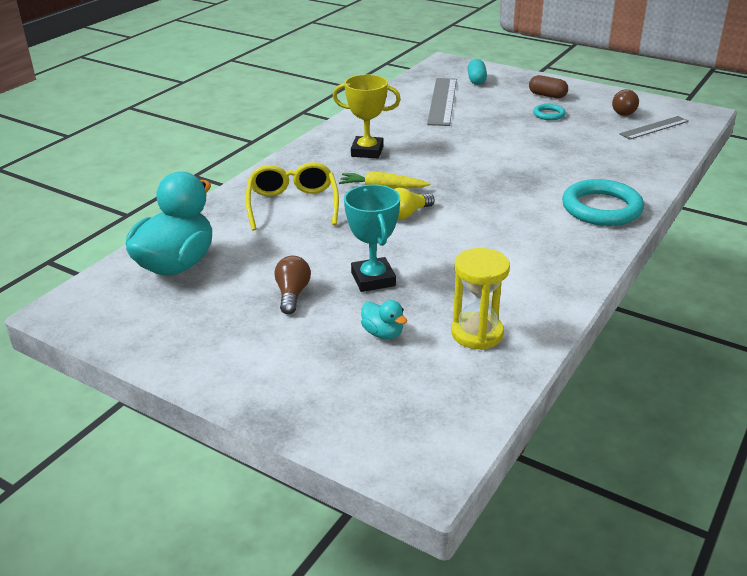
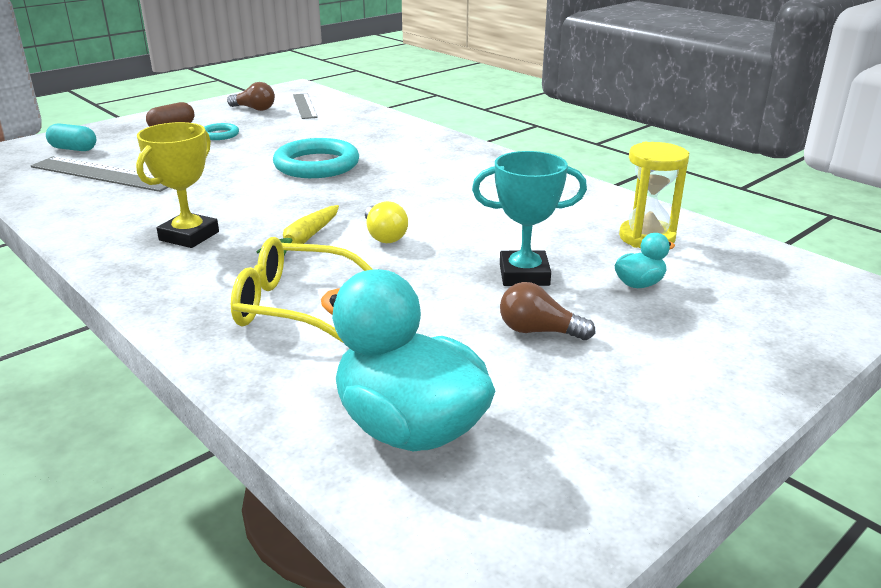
camera: 75 degrees left, 5 degrees down
turquoise ring [562,179,644,226] -> turquoise ring moved to [273,138,359,178]

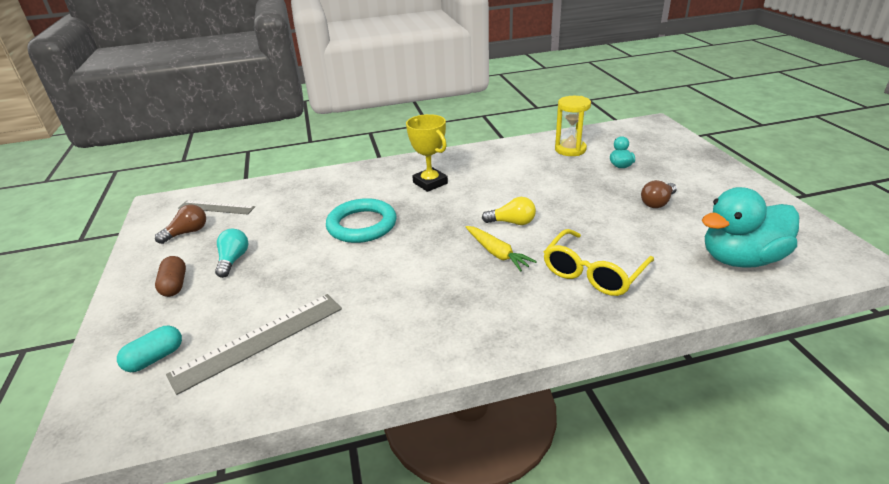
camera: 60 degrees left, 5 degrees up
yellow trophy [136,122,219,248] -> yellow trophy moved to [406,114,448,192]
turquoise ring [204,123,239,140] -> turquoise light bulb [215,229,248,278]
turquoise trophy [472,151,587,286] -> none

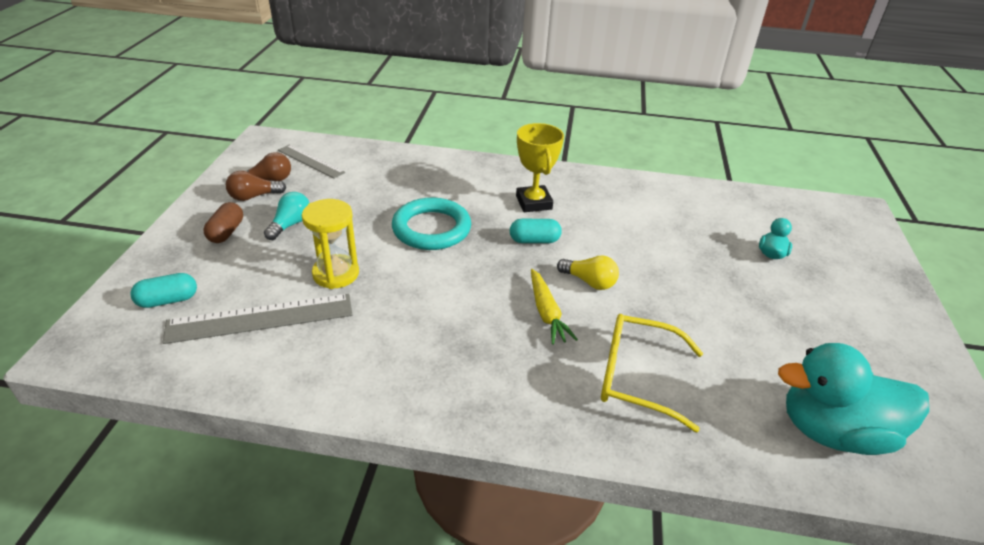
camera: 20 degrees right, 5 degrees up
yellow glasses [543,229,654,296] -> yellow glasses turned 45 degrees clockwise [601,314,703,432]
yellow hourglass [555,96,591,156] -> yellow hourglass moved to [302,199,359,289]
brown light bulb [641,180,677,208] -> brown light bulb moved to [226,171,286,201]
none -> turquoise capsule [510,219,562,243]

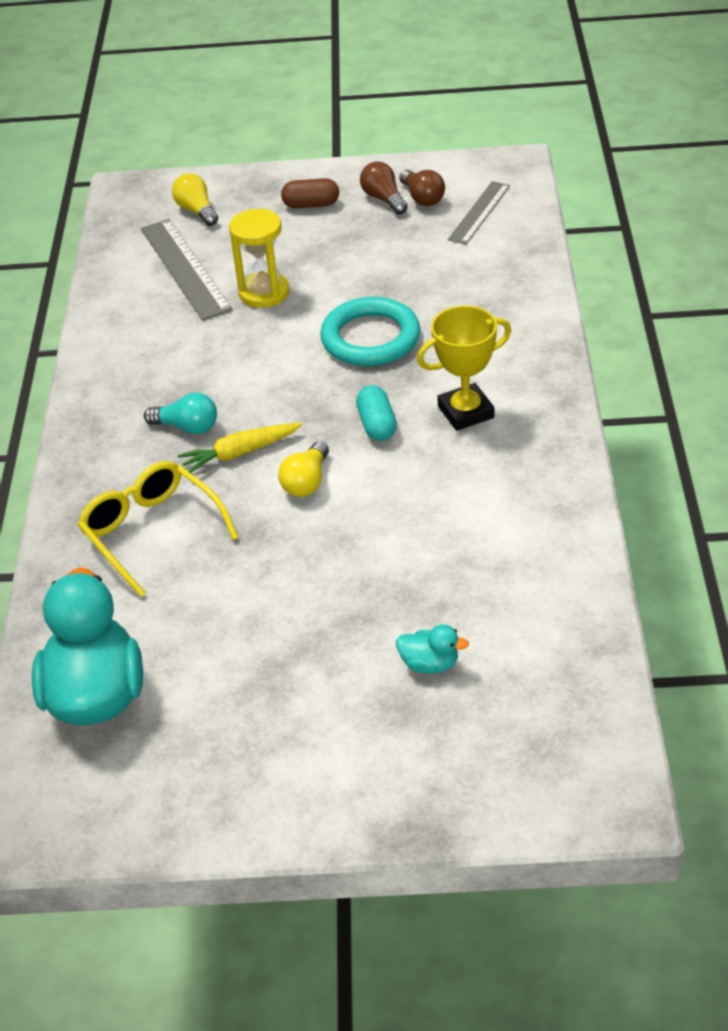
camera: 85 degrees right, 5 degrees up
turquoise capsule [130,273,197,308] -> yellow light bulb [172,173,218,226]
turquoise light bulb [264,192,309,240] -> turquoise light bulb moved to [144,393,217,434]
yellow glasses [601,314,703,432] -> yellow glasses turned 45 degrees counterclockwise [78,461,239,597]

